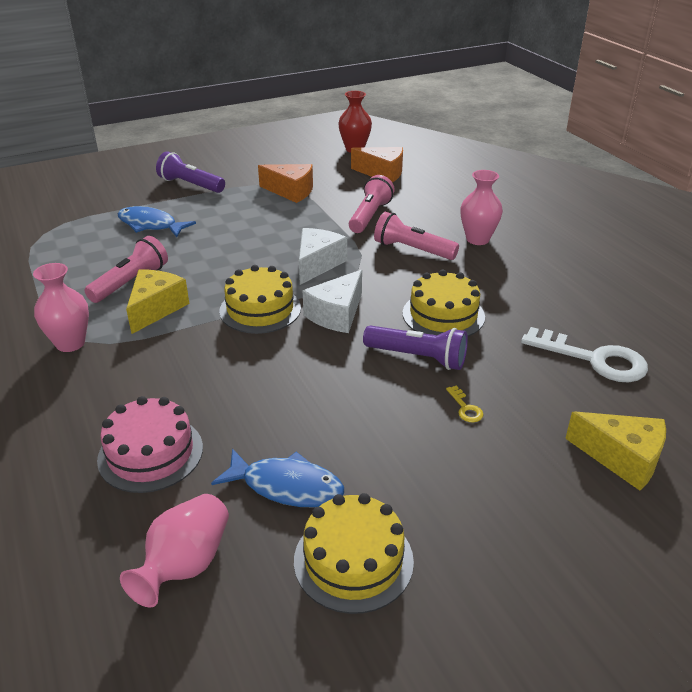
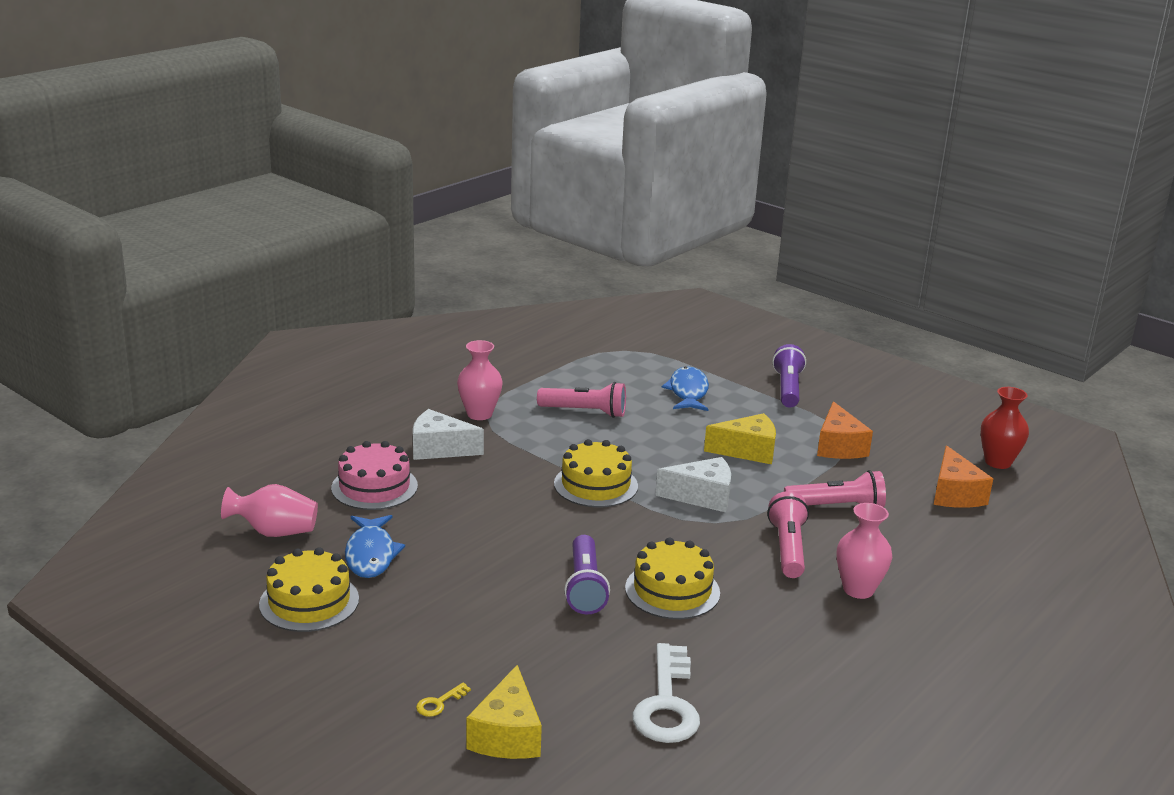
camera: 65 degrees right, 10 degrees down
yellow cheese [126,270,189,334] -> yellow cheese moved to [704,413,776,464]
white cheese [303,270,362,333] -> white cheese moved to [413,409,484,460]
yellow key [446,386,483,422] -> yellow key moved to [416,683,471,717]

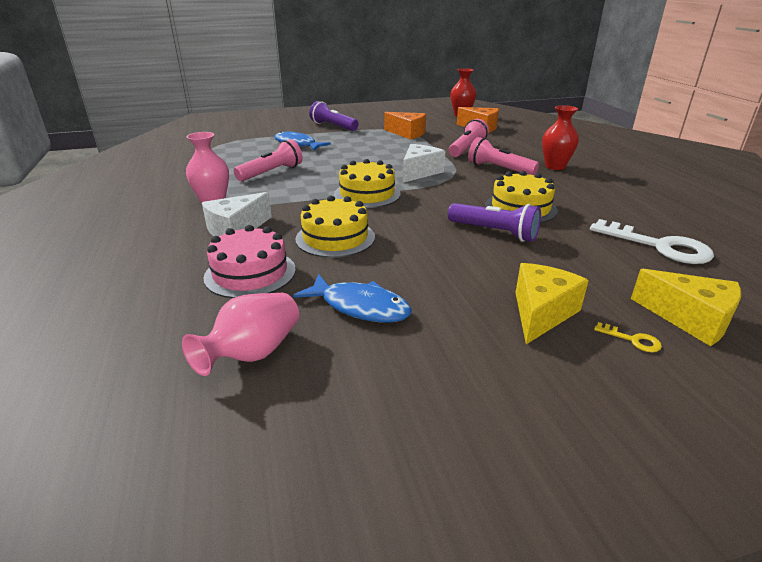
camera: 55 degrees left, 5 degrees up
yellow cake [259,547,359,632] -> yellow cake moved to [295,196,375,258]
yellow key [416,683,471,717] -> yellow key turned 45 degrees counterclockwise [594,322,662,352]
yellow cheese [704,413,776,464] -> yellow cheese moved to [515,263,589,344]
pink vase [837,503,892,599] -> red vase [542,105,579,170]

